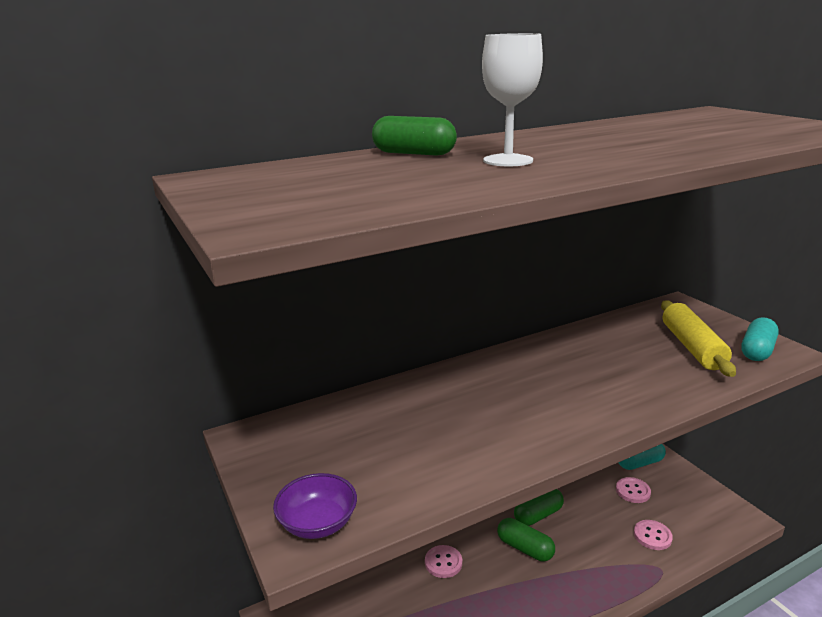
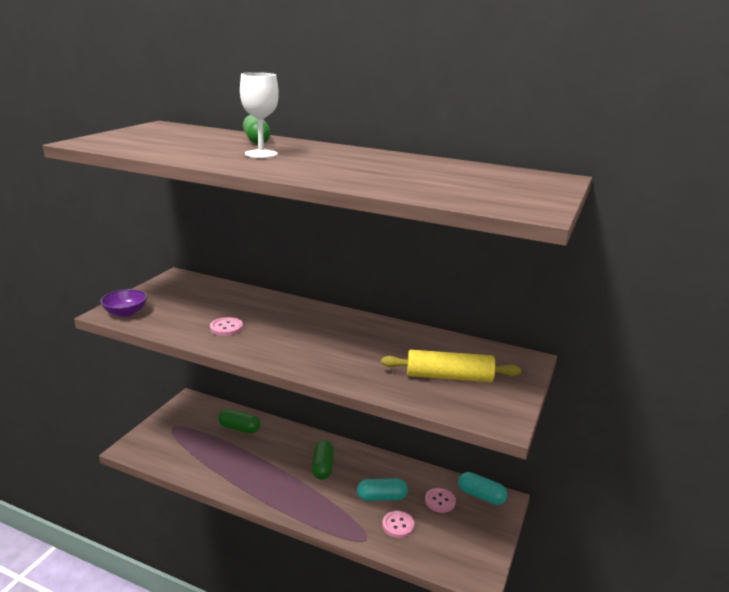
camera: 50 degrees right, 0 degrees up
pink button [425,545,462,578] -> pink button moved to [210,317,243,336]
green capsule [514,489,564,526] -> green capsule moved to [218,409,260,434]
yellow rolling pin [661,300,736,377] -> yellow rolling pin turned 45 degrees clockwise [381,350,521,382]
turquoise capsule [741,317,779,361] -> turquoise capsule moved to [357,478,408,501]

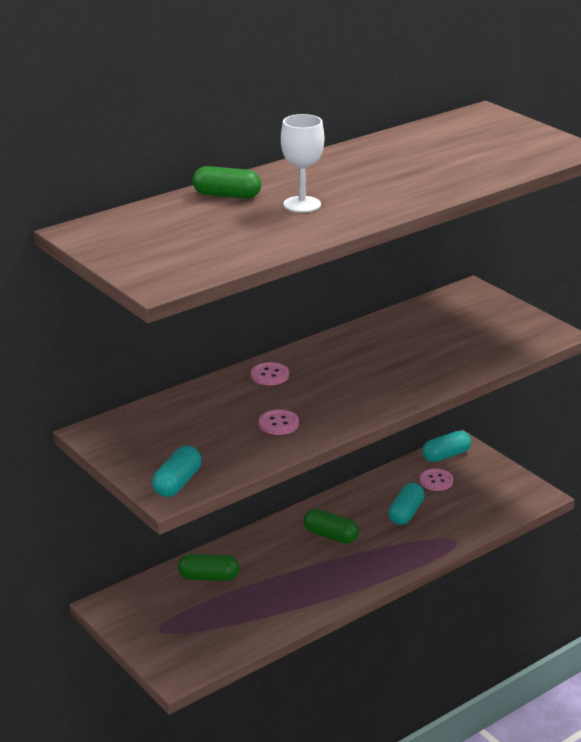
camera: 60 degrees left, 5 degrees up
purple bowl [100,289,147,317] -> turquoise capsule [152,446,201,497]
green capsule [218,409,260,434] -> green capsule turned 45 degrees clockwise [178,554,240,581]
yellow rolling pin [381,350,521,382] -> none
pink button [382,511,415,538] -> pink button moved to [251,362,289,385]

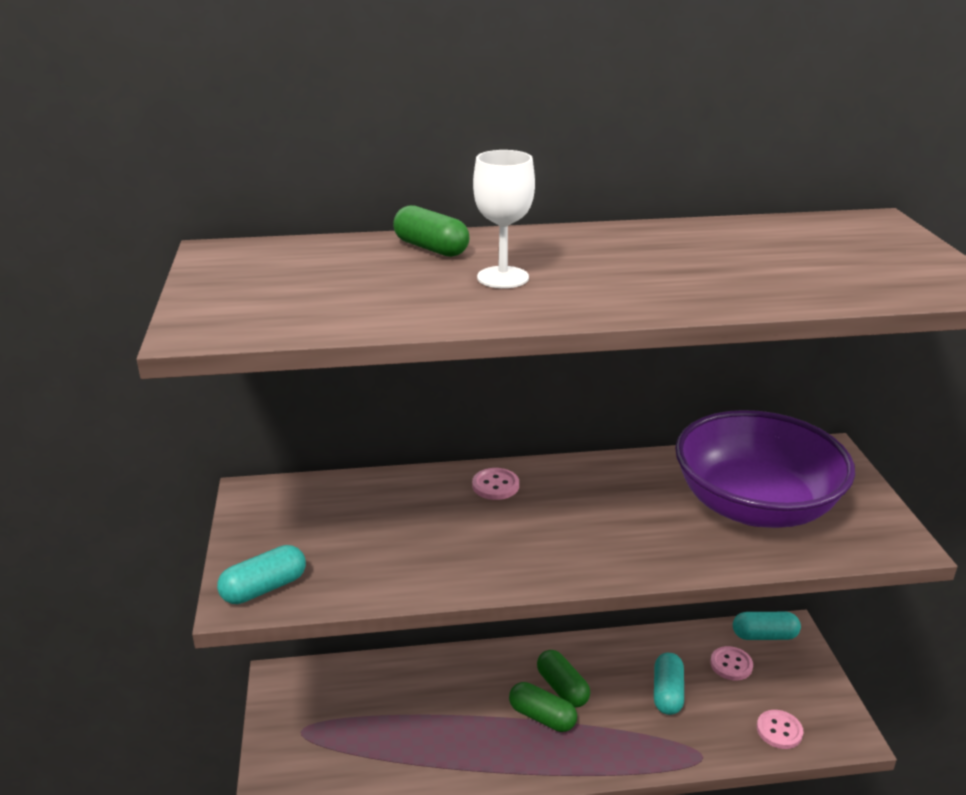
camera: 30 degrees right, 0 degrees up
green capsule [178,554,240,581] -> green capsule moved to [509,682,577,732]
pink button [259,409,299,435] -> pink button moved to [757,710,804,749]
turquoise capsule [388,483,425,525] -> turquoise capsule turned 45 degrees counterclockwise [654,653,684,715]
none -> purple bowl [675,410,855,528]

